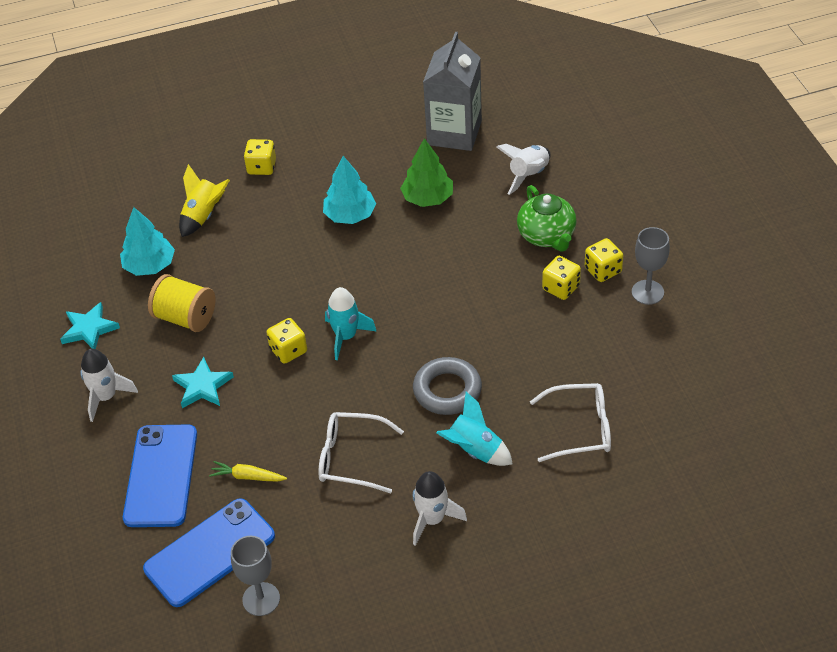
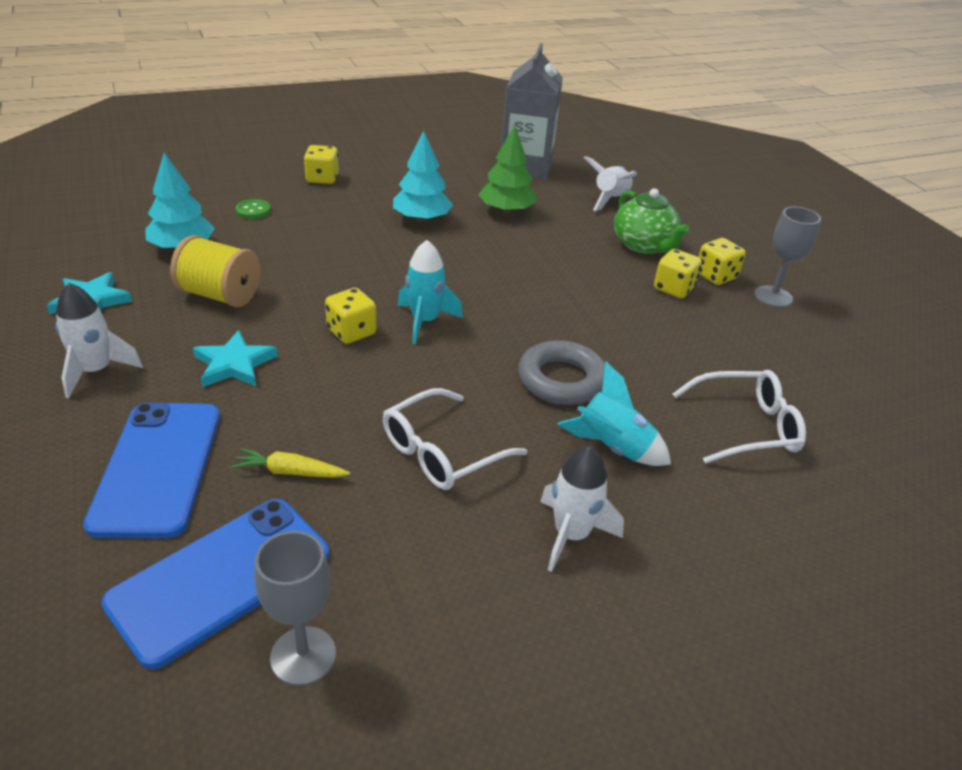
camera: 10 degrees left, 10 degrees down
yellow rocket [179,164,230,237] -> green button [236,199,271,219]
white glasses [318,412,404,493] -> white glasses turned 45 degrees counterclockwise [383,388,527,490]

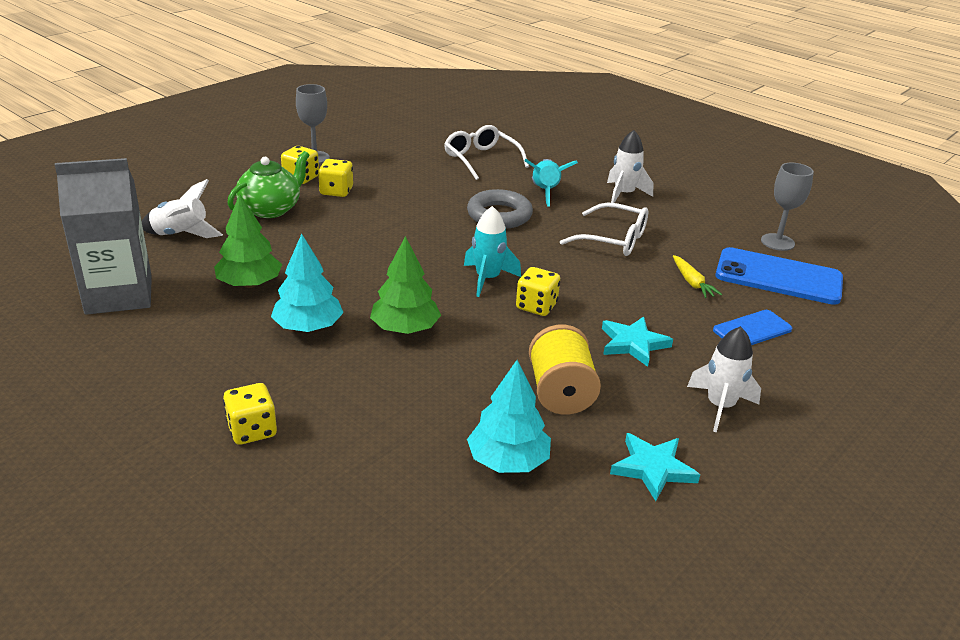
camera: 115 degrees left, 5 degrees down
blue phone [83,402,220,538] -> blue phone [713,310,792,345], size x0.58
green button [236,199,271,219] -> none
none -> green tree [370,236,441,334]

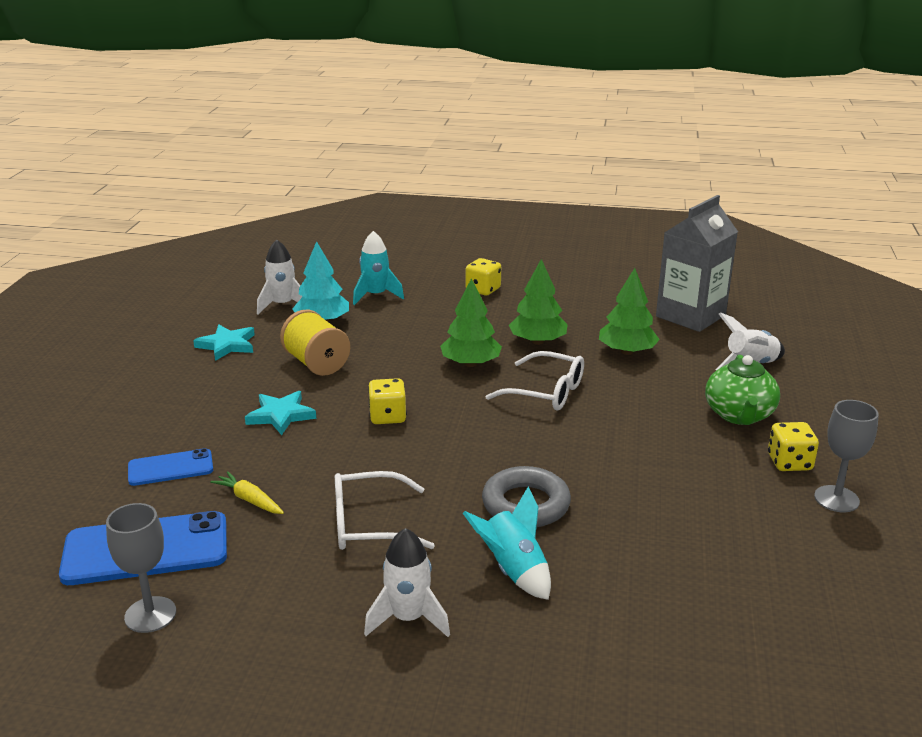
camera: 150 degrees right, 5 degrees down
turquoise tree [271,234,344,332] -> green tree [509,259,568,345]
yellow dice [318,159,353,197] -> none
white glasses [444,125,529,180] -> white glasses moved to [485,351,584,411]
turquoise rocket [464,206,521,297] -> turquoise rocket moved to [353,231,404,305]
white rocket [687,326,761,432] -> white rocket moved to [257,240,303,314]
blue phone [713,310,792,345] -> blue phone turned 45 degrees clockwise [128,448,213,486]

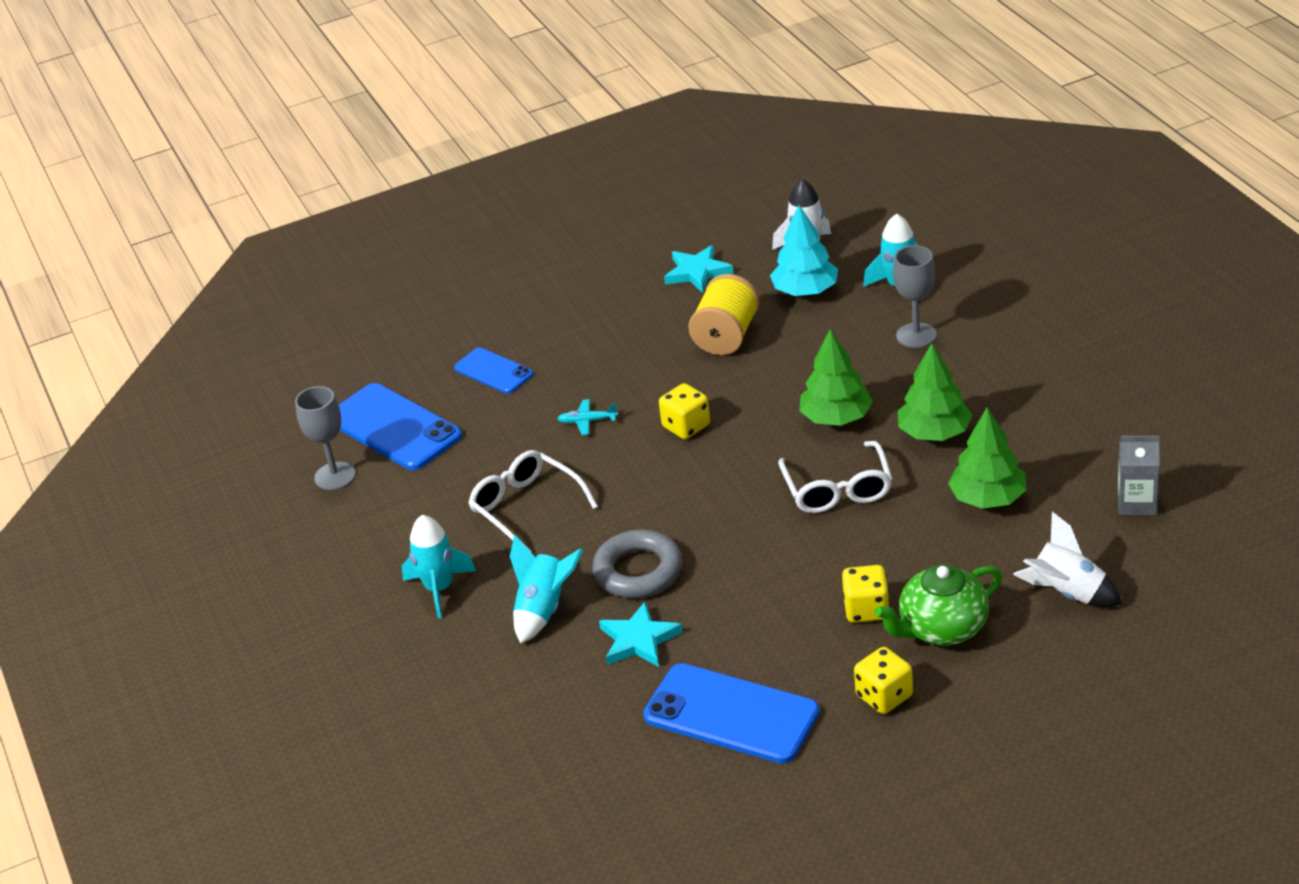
camera: 60 degrees right, 10 degrees up
yellow carrot [210,471,284,514] -> none
turquoise star [245,391,316,435] -> turquoise star moved to [599,602,682,667]
white rocket [364,528,450,637] -> turquoise rocket [402,515,476,618]
yellow dice [466,258,501,295] -> yellow dice moved to [842,565,890,623]
grey carton [656,195,738,332] -> grey carton [1118,436,1160,515], size x0.52
grey goblet [814,400,879,512] -> grey goblet moved to [893,245,937,348]
none -> turquoise plane [557,399,618,435]
none -> blue phone [643,663,820,764]

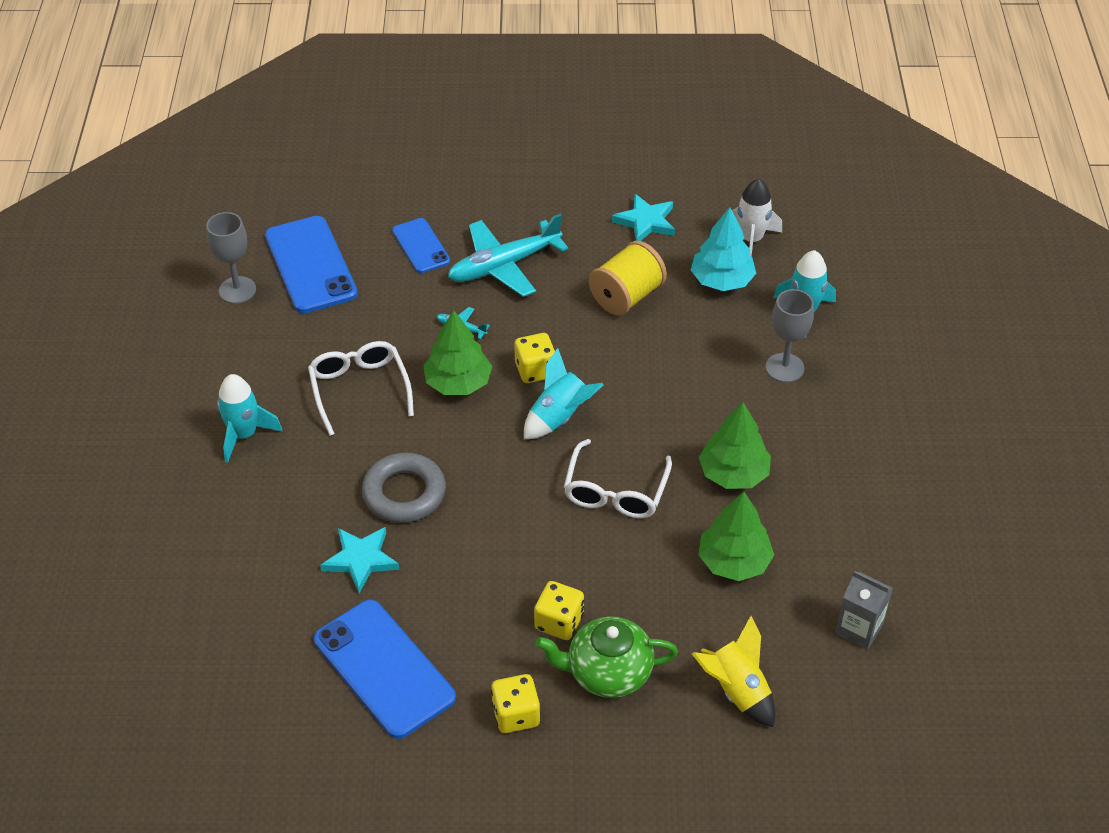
camera: 20 degrees right, 10 degrees up
turquoise rocket [510,535,583,644] -> turquoise rocket moved to [524,348,604,439]
green tree [799,329,873,426] -> green tree moved to [423,310,492,395]
white rocket [1013,512,1122,607] -> yellow rocket [692,616,775,727]
none -> turquoise plane [448,214,568,297]

